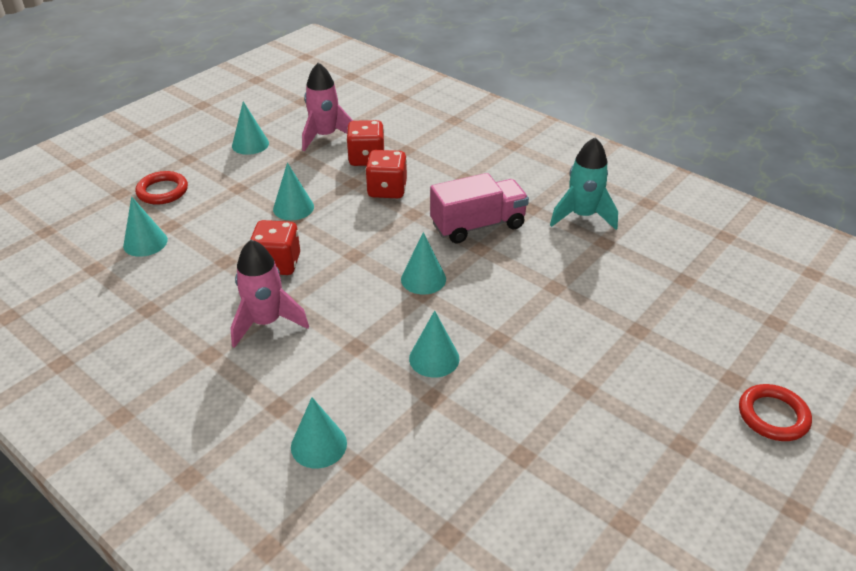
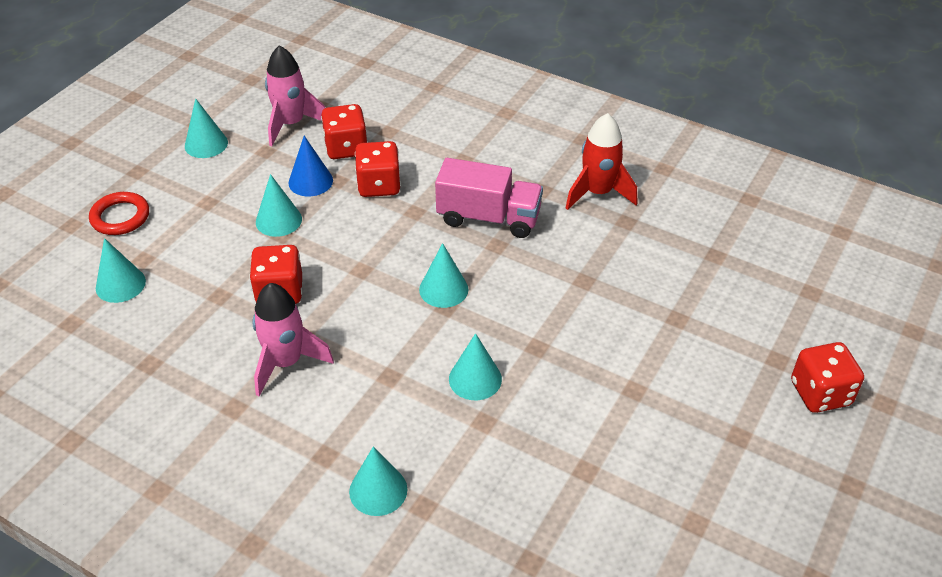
camera: 10 degrees left, 5 degrees up
pink truck [430,173,529,244] -> pink truck turned 45 degrees clockwise [435,158,543,238]
turquoise rocket [550,137,618,230] -> red rocket [566,113,637,210]
red ring [739,384,812,441] -> red dice [791,342,864,413]
none -> blue cone [288,136,333,196]

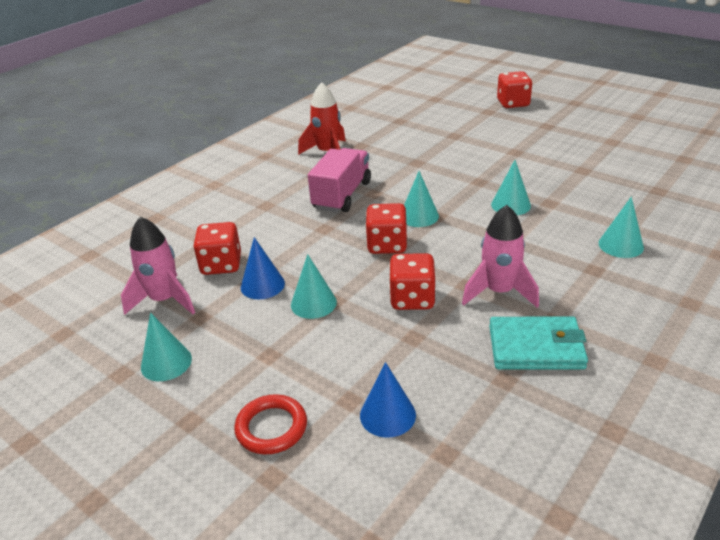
camera: 80 degrees left, 10 degrees down
turquoise cone [96,238,146,303] -> blue cone [360,362,416,438]
red dice [355,141,401,197] -> red dice moved to [365,203,407,254]
none -> turquoise wallet [489,316,588,370]

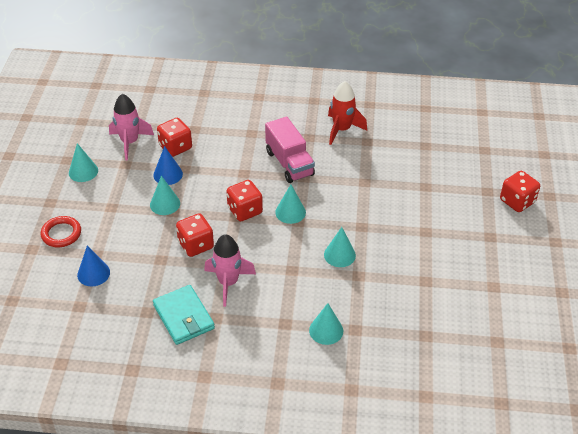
camera: 55 degrees right, 10 degrees up
pink truck [308,148,371,212] -> pink truck turned 75 degrees clockwise [265,117,315,183]

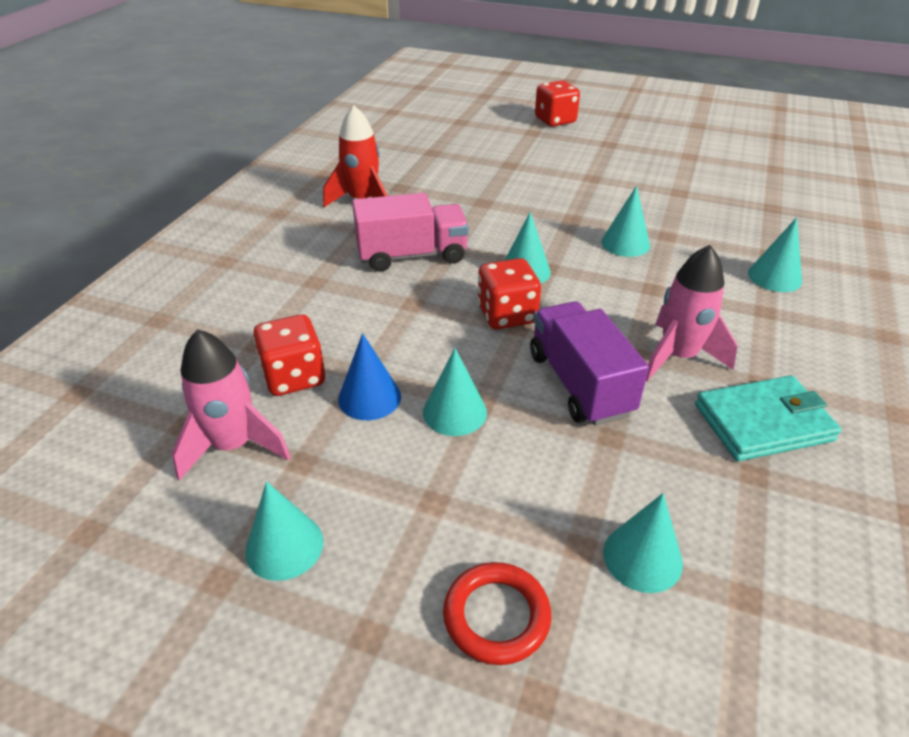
camera: 75 degrees left, 5 degrees down
blue cone [77,246,110,286] -> turquoise cone [603,493,683,593]
red dice [176,213,214,257] -> purple truck [530,301,649,426]

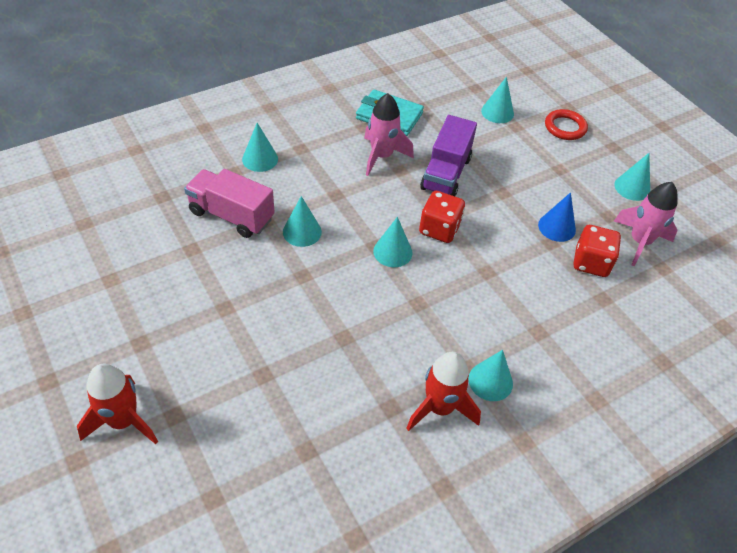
camera: 145 degrees left, 10 degrees up
pink truck [352,193,469,272] -> pink truck moved to [184,169,275,238]
turquoise cone [423,348,487,436] -> turquoise cone moved to [468,350,513,401]
red dice [535,80,580,127] -> red rocket [77,364,158,444]

